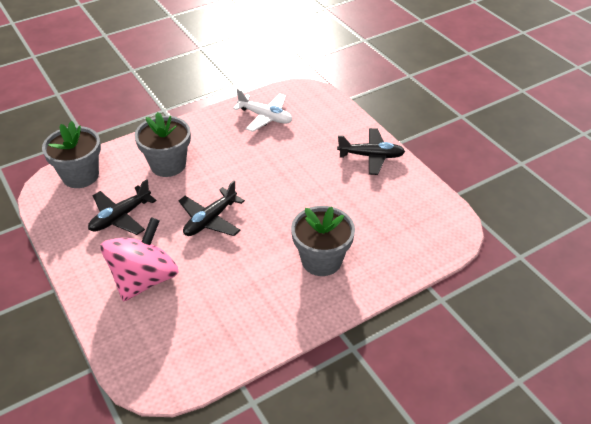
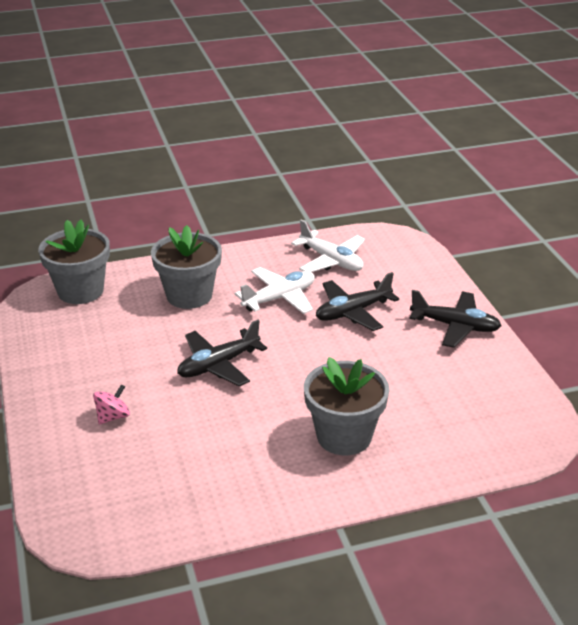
camera: 15 degrees right, 10 degrees down
black plane [88,179,157,235] -> black plane moved to [316,272,399,331]
pink spinning top [101,217,179,302] -> pink spinning top [93,384,130,425], size x0.41
none -> white plane [235,267,315,314]

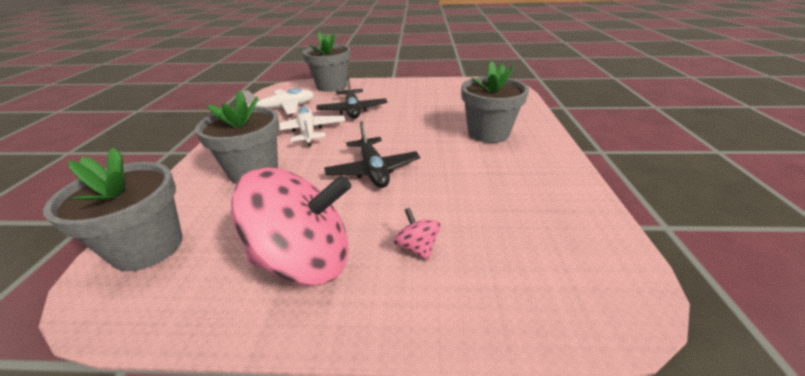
camera: 70 degrees left, 0 degrees up
black plane [410,290,501,348] -> none
none -> pink spinning top [231,168,351,286]
none -> grey flower pot [303,32,351,92]

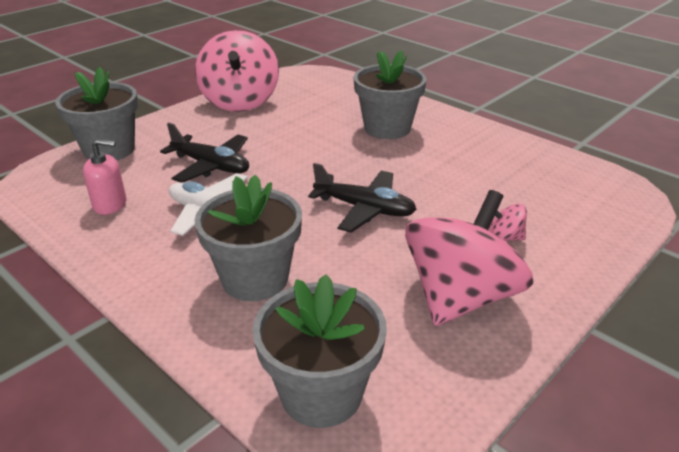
camera: 50 degrees left, 0 degrees up
white plane [242,88,314,114] -> pink soap dispenser [83,139,126,215]
none -> pink spinning top [195,30,279,112]

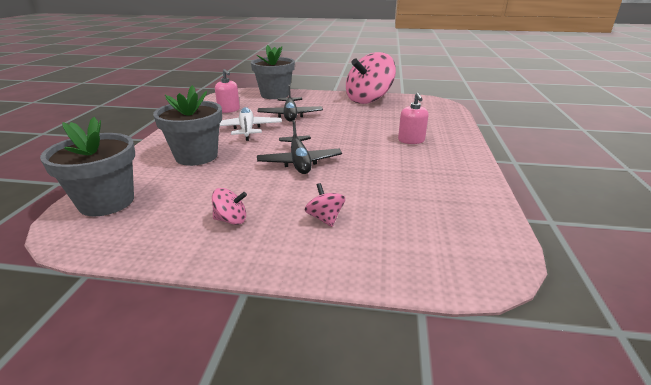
camera: 55 degrees right, 5 degrees down
grey flower pot [354,50,427,139] -> pink soap dispenser [398,93,429,144]
pink spinning top [405,190,533,326] -> pink spinning top [212,188,247,225], size x0.41

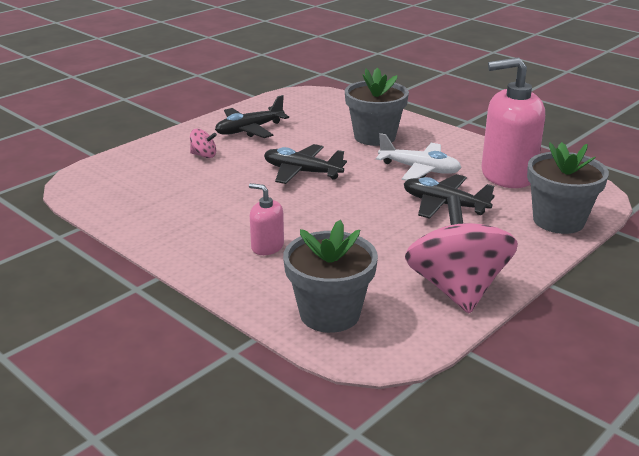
camera: 125 degrees right, 0 degrees up
grey flower pot [40,117,135,216] -> grey flower pot moved to [283,220,378,333]
pink spinning top [212,188,247,225] -> black plane [215,95,289,138]
pink soap dispenser [215,69,240,113] -> pink soap dispenser [481,57,545,188], size x2.05

